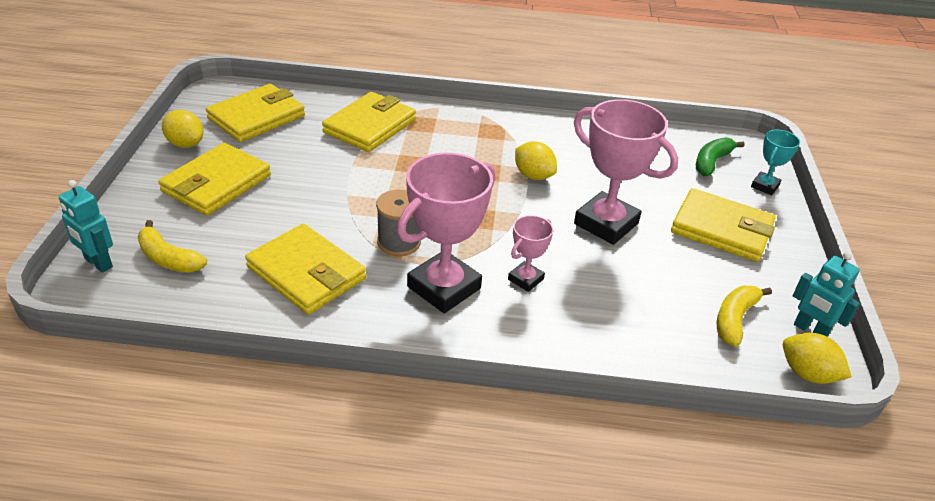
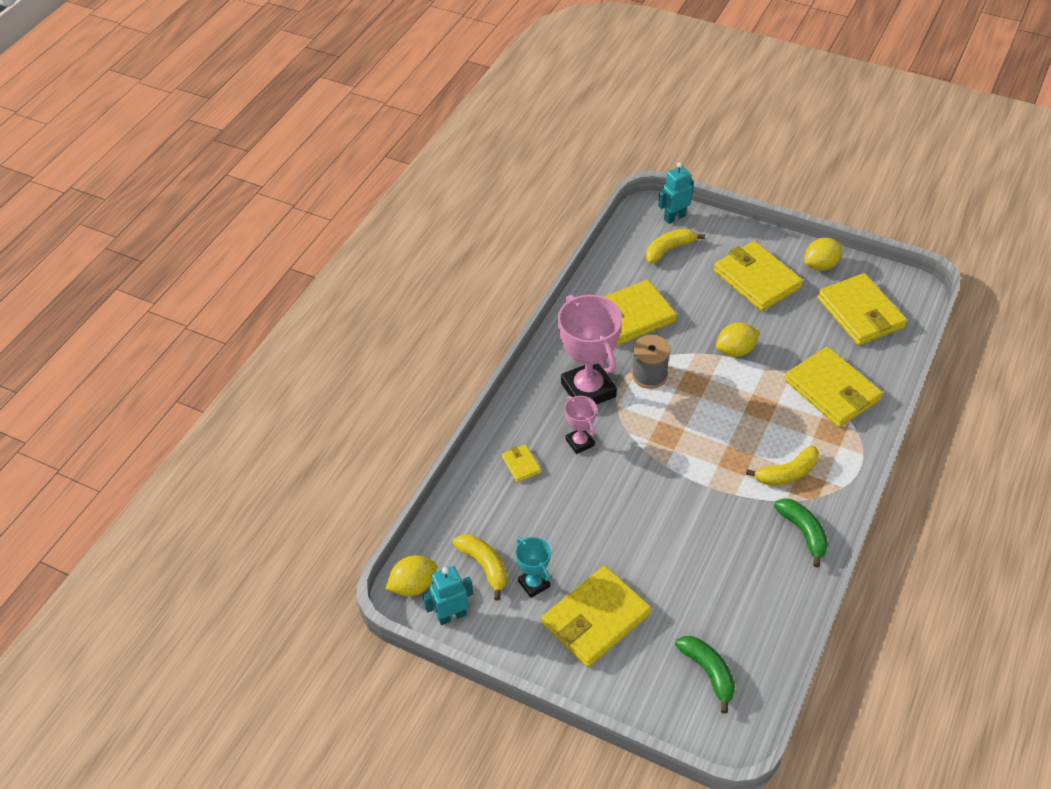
camera: 115 degrees right, 10 degrees up
yellow lemon [515,141,557,180] -> yellow lemon moved to [716,322,760,357]
pink trophy [574,99,678,245] -> none
turquoise trophy [751,130,800,195] -> turquoise trophy moved to [515,537,551,598]
none -> yellow wallet [502,444,541,482]
none -> yellow banana [746,446,819,485]
none -> green banana [774,498,828,567]

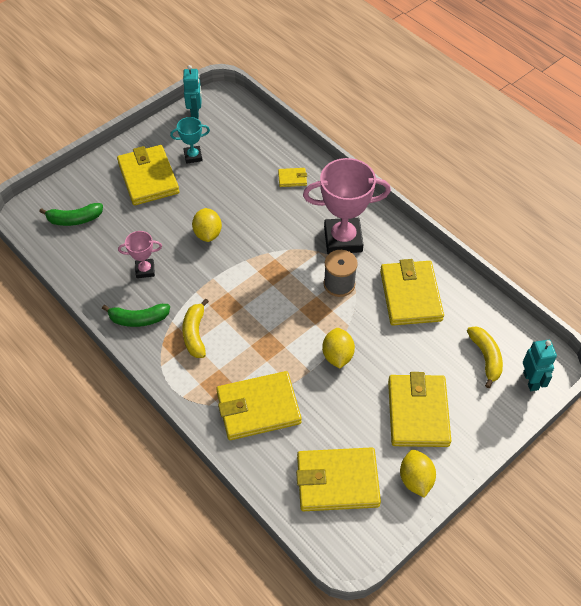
camera: 110 degrees right, 5 degrees up
yellow lemon [386,555,437,596] -> yellow lemon moved to [192,208,222,242]
yellow banana [452,534,507,600] -> none
pink trophy [564,396,597,454] -> pink trophy moved to [118,231,162,278]
yellow wallet [714,241,803,311] -> yellow wallet turned 75 degrees counterclockwise [388,372,451,447]

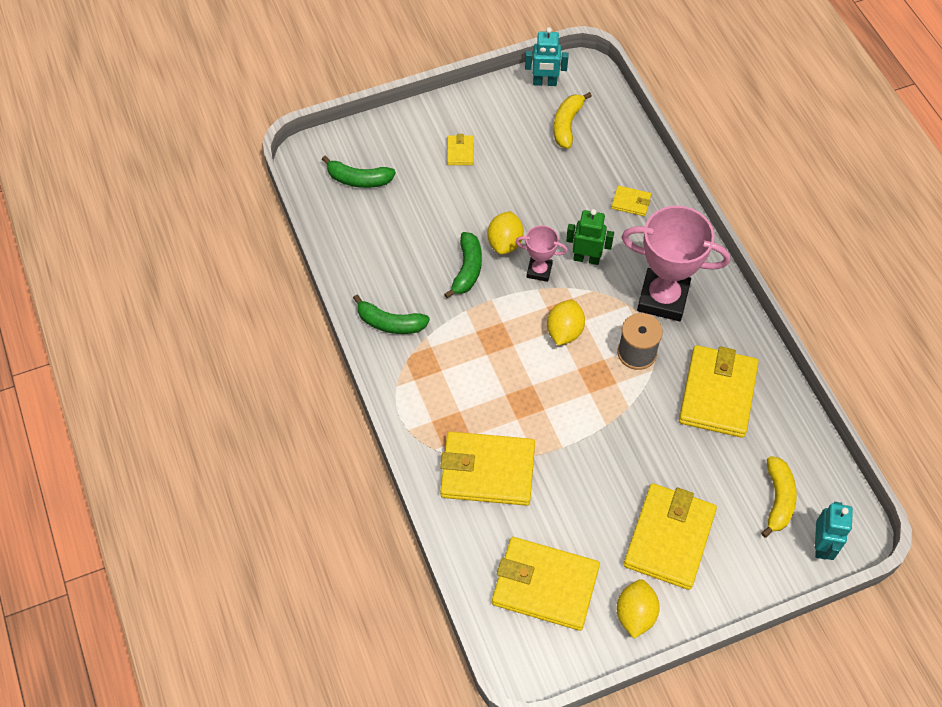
camera: 20 degrees right, 5 degrees up
yellow wallet [117,145,179,205] -> yellow wallet [447,134,474,165], size x0.44
pink trophy [118,231,162,278] -> pink trophy moved to [516,225,568,282]
turquoise trophy [170,117,210,164] -> none
yellow banana [182,299,209,358] -> yellow banana moved to [554,92,592,149]
turquoise robot [183,65,202,119] -> turquoise robot turned 75 degrees clockwise [525,27,569,86]
yellow lemon [322,328,355,369] -> yellow lemon moved to [547,300,585,345]
none -> green banana [444,232,482,298]
none -> green robot [566,209,614,265]

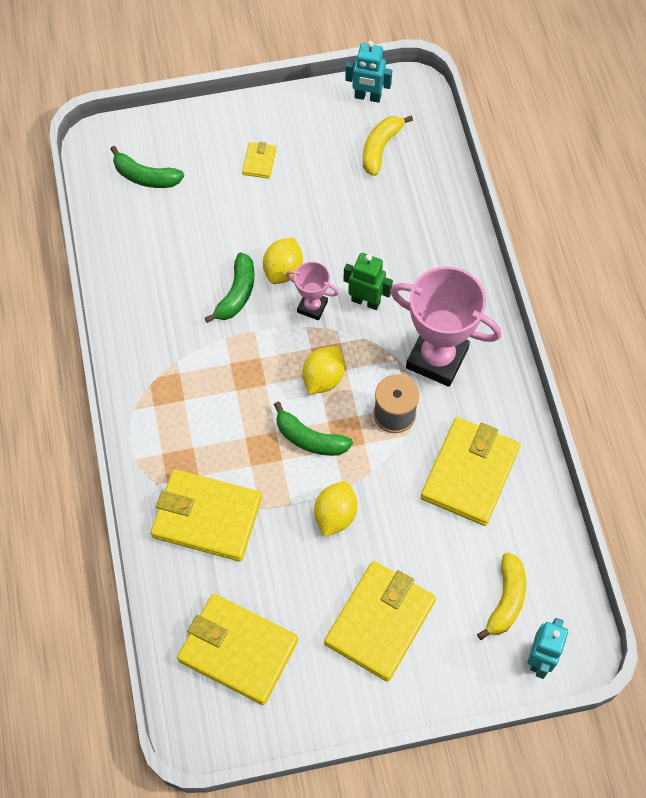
camera: 10 degrees right, 5 degrees up
green banana [353,295,430,334] -> green banana moved to [274,402,353,456]
yellow wallet [611,185,651,216] -> none
yellow lemon [616,579,660,638] -> yellow lemon moved to [314,481,357,537]

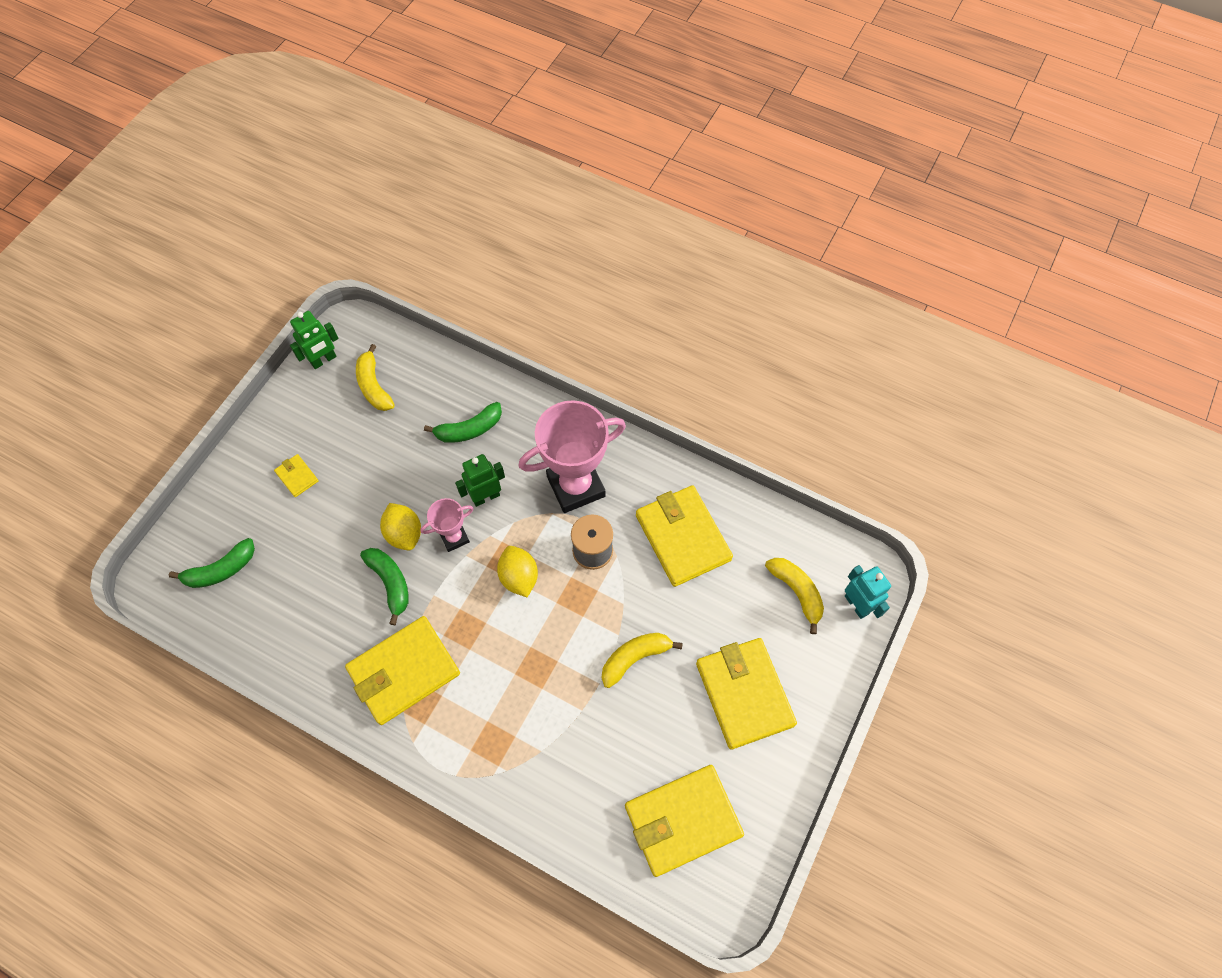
camera: 50 degrees left, 0 degrees up
yellow wallet [151,469,262,561] -> yellow wallet moved to [345,616,460,725]
green banana [274,402,353,456] -> green banana moved to [424,402,502,443]
yellow lemon [314,481,357,537] -> yellow banana [602,633,683,688]
turquoise robot [345,41,392,103] -> green robot [290,311,339,369]

